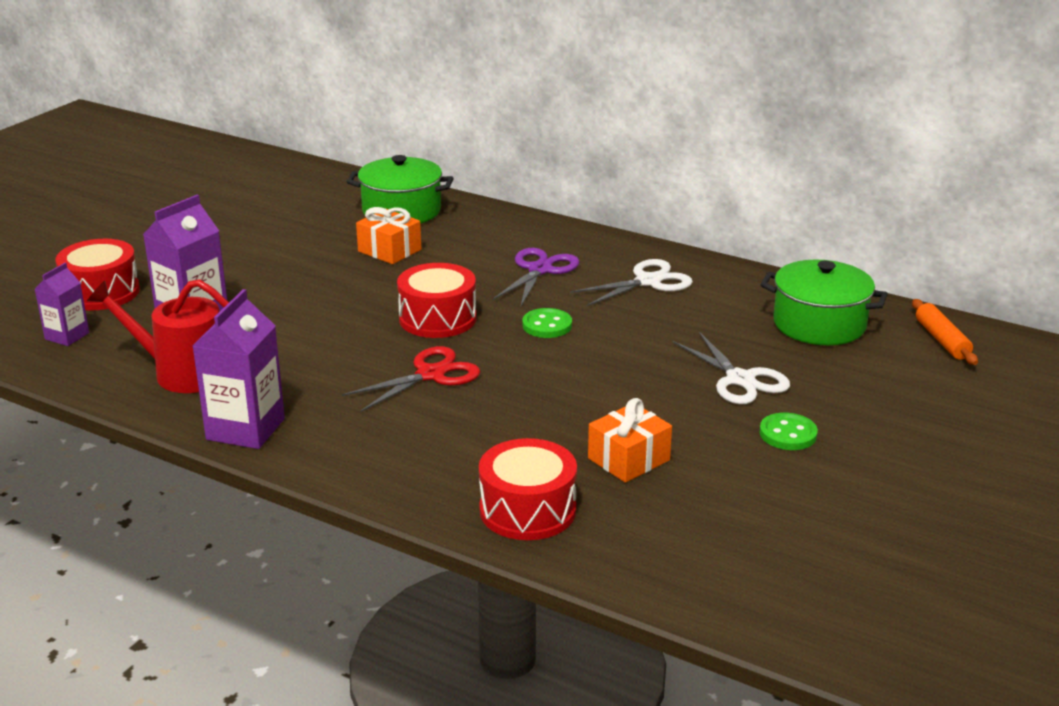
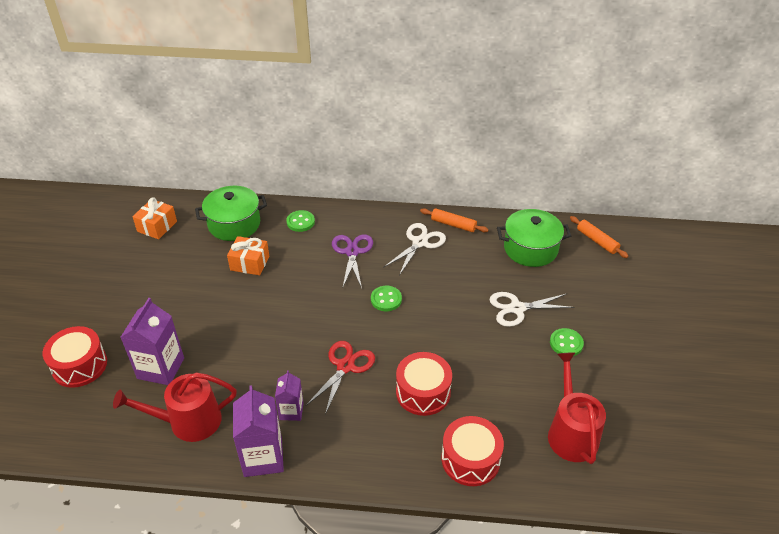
camera: 25 degrees left, 15 degrees up
purple carton [35,263,89,346] -> purple carton moved to [275,370,304,421]
red drum [397,263,476,338] -> red drum moved to [396,352,452,416]
orange gift [588,398,672,483] -> orange gift moved to [132,197,177,239]
white scissors [673,332,790,404] -> white scissors turned 135 degrees clockwise [489,292,574,327]
none -> green button [286,210,315,232]
none -> orange rolling pin [420,208,489,232]
none -> red watering can [548,352,606,464]

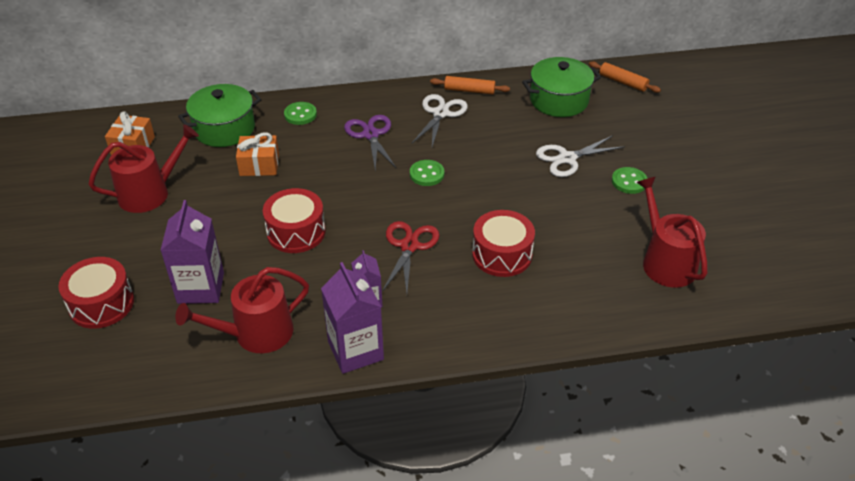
camera: 15 degrees left, 0 degrees up
red drum [442,416,504,486] -> red drum moved to [263,188,326,253]
none -> red watering can [89,125,199,213]

